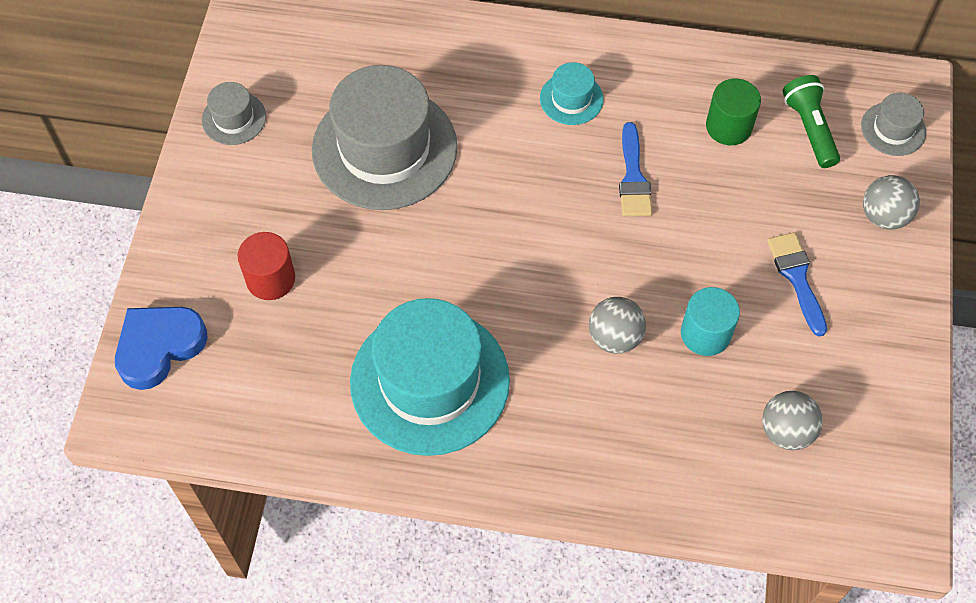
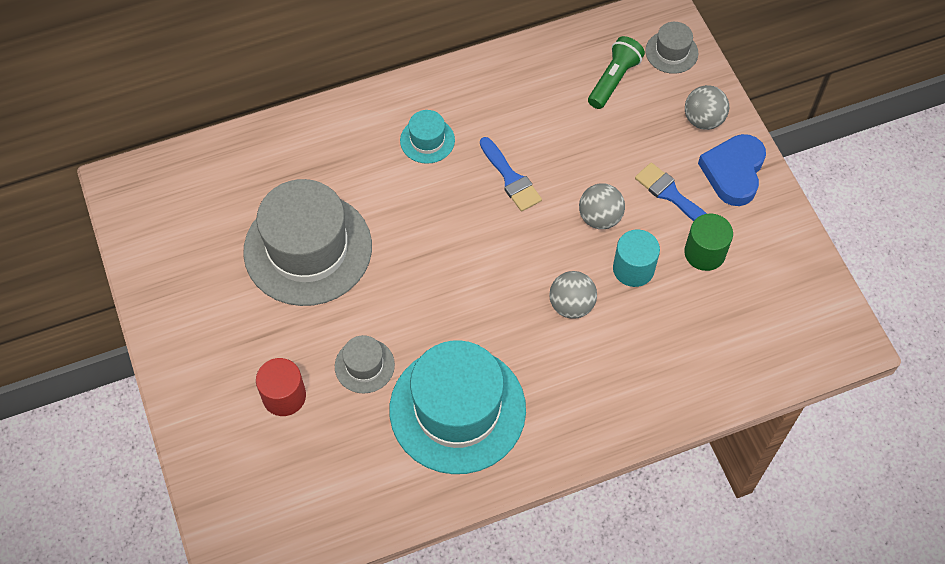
camera: 30 degrees left, 0 degrees up
blue heart [115,307,208,390] -> blue heart moved to [698,134,766,206]
grey hat [202,82,266,145] -> grey hat moved to [335,335,395,394]
green cylinder [706,79,761,145] -> green cylinder moved to [684,213,733,271]
grey ball [762,391,823,450] -> grey ball moved to [579,183,625,229]
green flashlight [783,75,840,168] -> green flashlight turned 75 degrees clockwise [588,36,645,109]

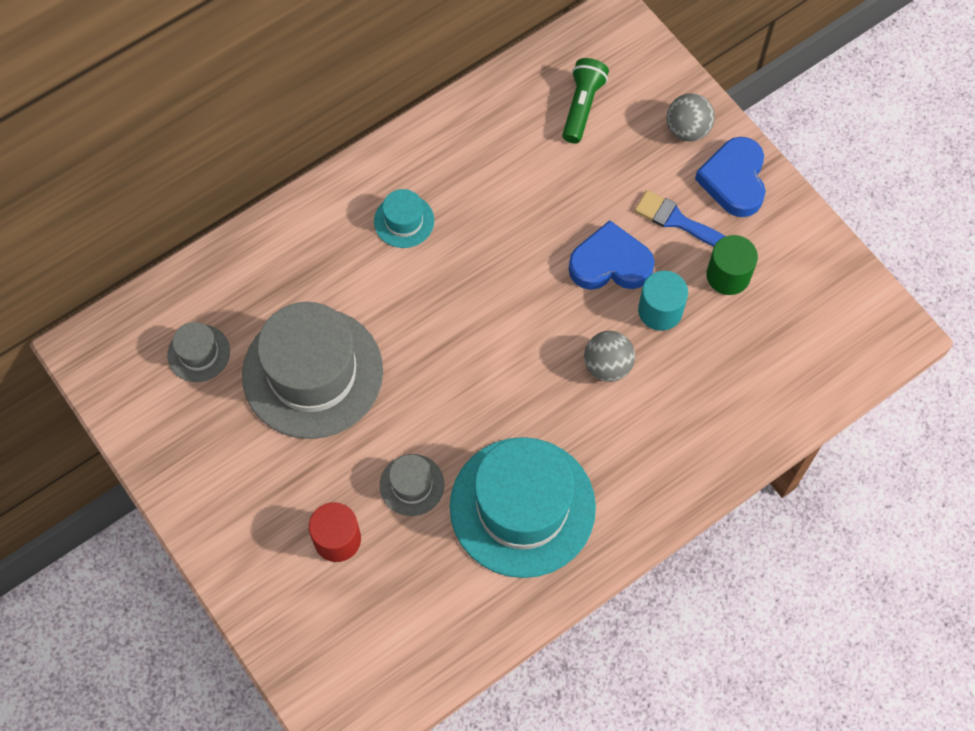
camera: 15 degrees left, 5 degrees up
blue brush [480,137,542,212] -> none
grey ball [579,183,625,229] -> blue heart [569,220,655,290]
grey hat [645,22,698,74] -> grey hat moved to [167,322,230,382]

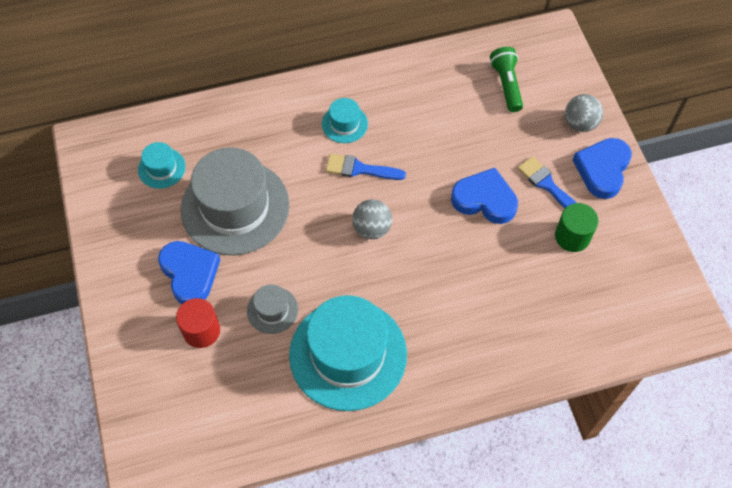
camera: 20 degrees right, 5 degrees down
grey hat [167,322,230,382] -> turquoise hat [138,142,186,189]
green flashlight [562,58,609,144] -> green flashlight turned 45 degrees counterclockwise [490,47,523,112]
grey ball [584,331,635,382] -> grey ball moved to [352,199,392,239]
turquoise cylinder [638,271,688,331] -> none
none -> blue heart [158,241,220,304]
none -> blue brush [326,154,406,180]

